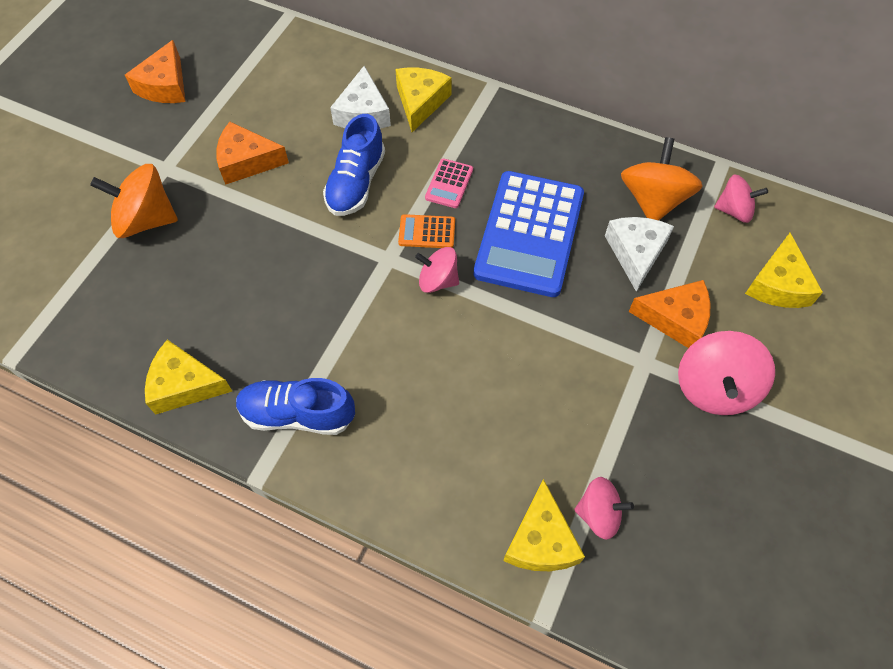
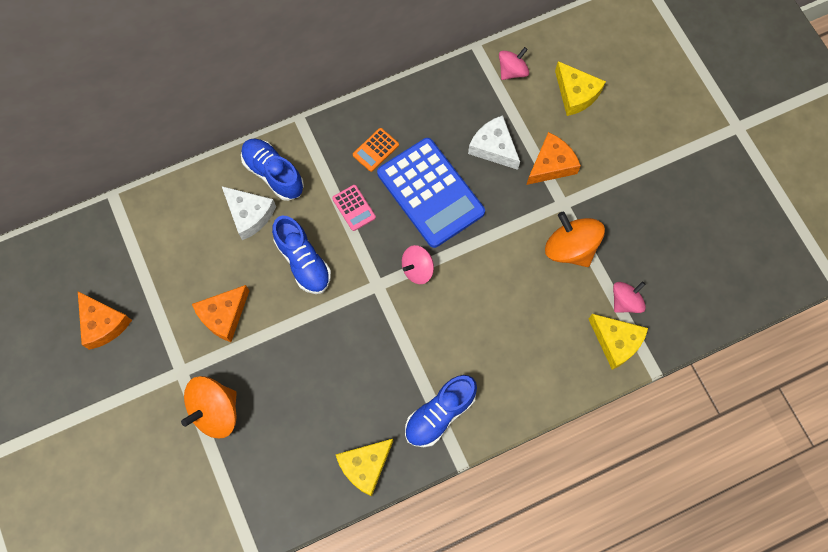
camera: 50 degrees left, 10 degrees up
yellow cheese [396,68,452,132] -> blue shoe [241,139,304,201]
orange calculator [398,214,455,248] -> orange calculator moved to [353,128,399,172]
orange spinning top [621,137,703,220] -> orange spinning top moved to [545,212,605,267]
pink spinning top [678,331,775,415] -> none

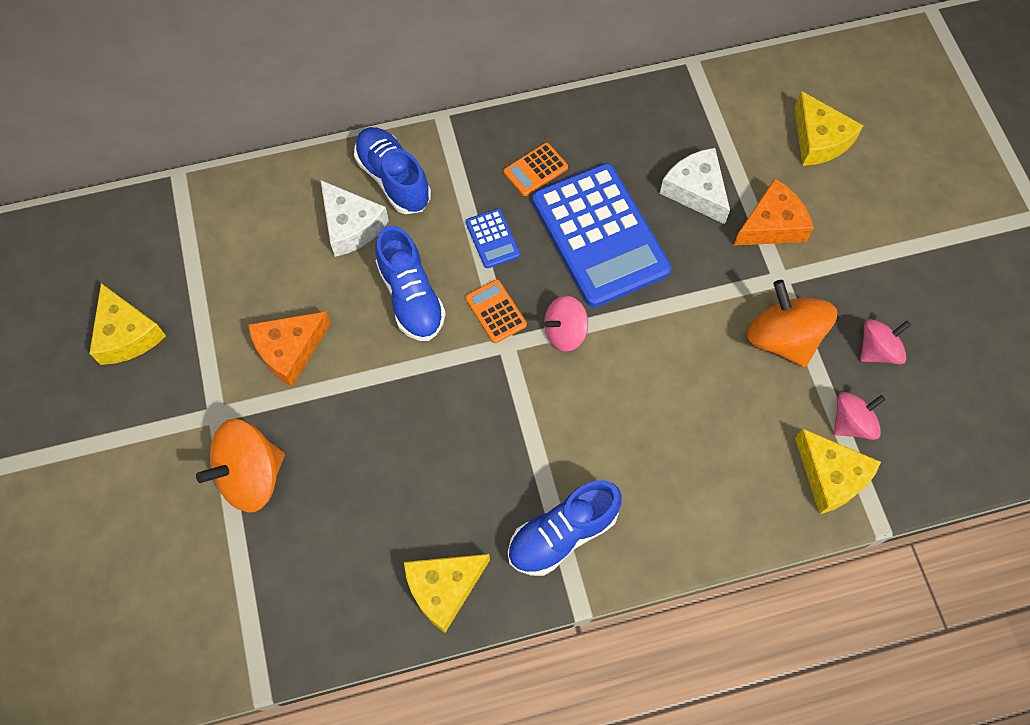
camera: 10 degrees right, 5 degrees down
orange cheese [78,291,132,350] -> yellow cheese [89,283,166,365]
pink calculator [332,185,376,231] -> blue calculator [466,209,520,268]
pink spinning top [499,47,529,80] -> pink spinning top moved to [860,319,911,364]
none -> orange calculator [465,279,527,343]

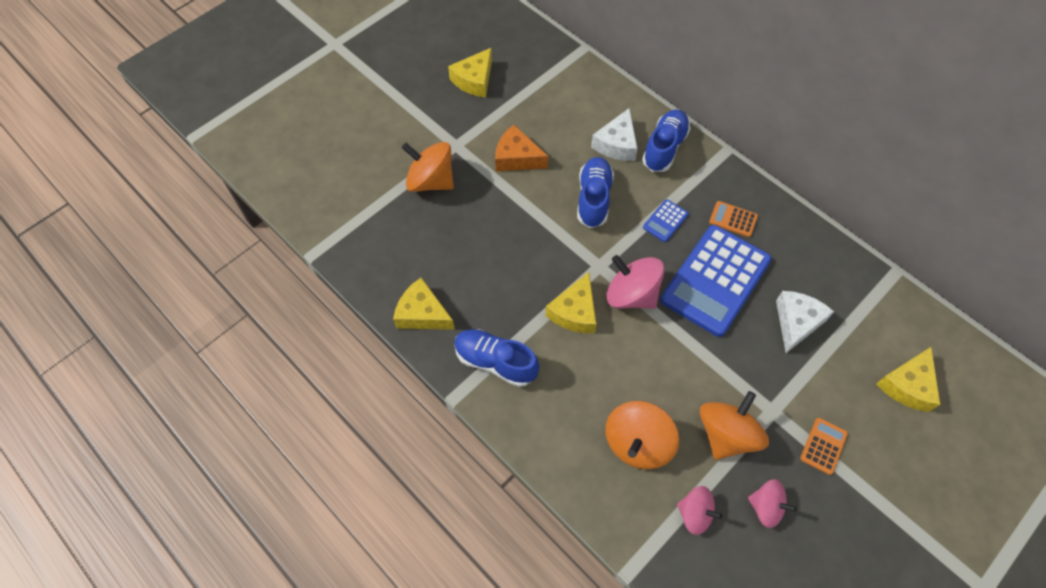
camera: 60 degrees right, 5 degrees down
blue shoe [375,226,446,341] -> blue shoe turned 150 degrees clockwise [577,157,614,228]
orange calculator [465,279,527,343] -> orange calculator moved to [800,418,848,475]
pink spinning top [544,296,588,351] -> pink spinning top [606,255,665,309], size x1.60
orange cheese [734,178,814,245] -> none
yellow cheese [795,429,881,514] -> yellow cheese moved to [546,272,596,333]
none -> orange spinning top [605,401,679,469]

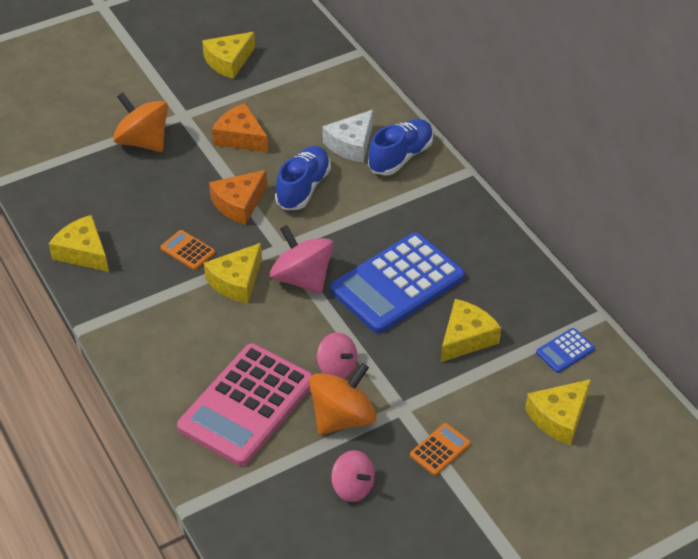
camera: 15 degrees right, 15 degrees down
blue shoe [454,329,539,387] -> none
orange spinning top [605,401,679,469] -> pink calculator [177,343,313,466]
blue calculator [643,199,689,242] -> blue calculator moved to [536,328,595,373]
pink spinning top [677,486,722,535] -> pink spinning top moved to [317,332,357,379]
orange calculator [709,201,758,237] -> orange calculator moved to [160,230,215,270]
white cheese [776,291,834,353] -> yellow cheese [441,299,501,362]
none -> orange cheese [209,170,267,225]

